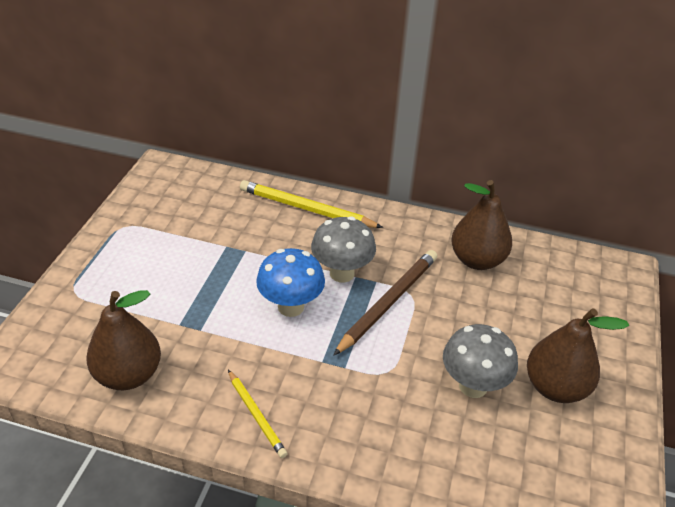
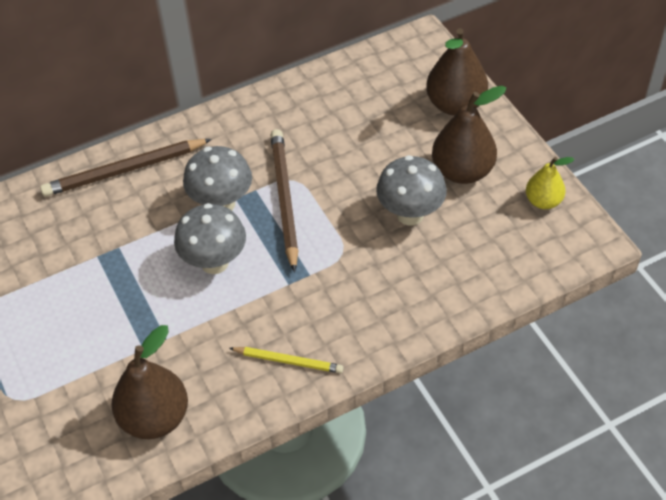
camera: 40 degrees left, 10 degrees up
yellow pencil [240,180,383,228] -> brown pencil [40,139,212,197]
blue mushroom [256,248,325,317] -> grey mushroom [174,203,246,274]
brown pear [451,180,512,270] -> brown pear moved to [426,28,488,116]
none -> yellow pear [526,157,575,209]

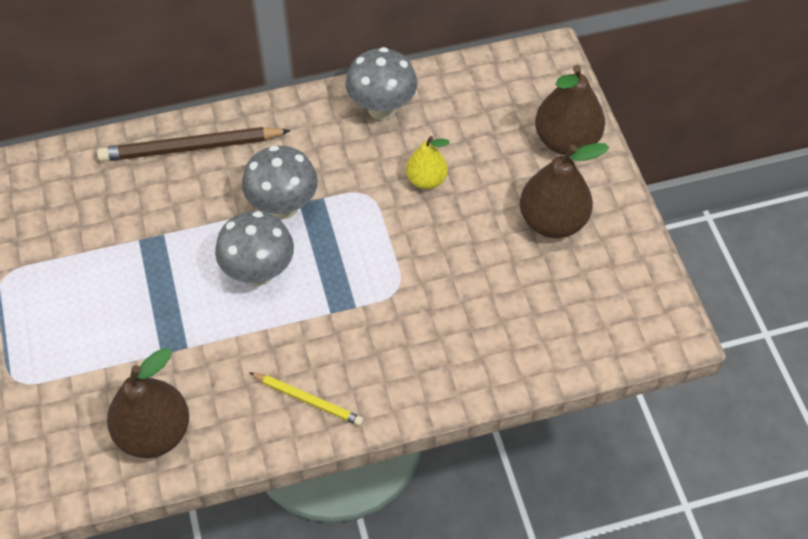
camera: 10 degrees right, 5 degrees up
brown pencil [271,129,298,273] -> none
grey mushroom [376,155,447,225] -> grey mushroom moved to [345,47,418,120]
yellow pear [526,157,575,209] -> yellow pear moved to [406,136,450,189]

